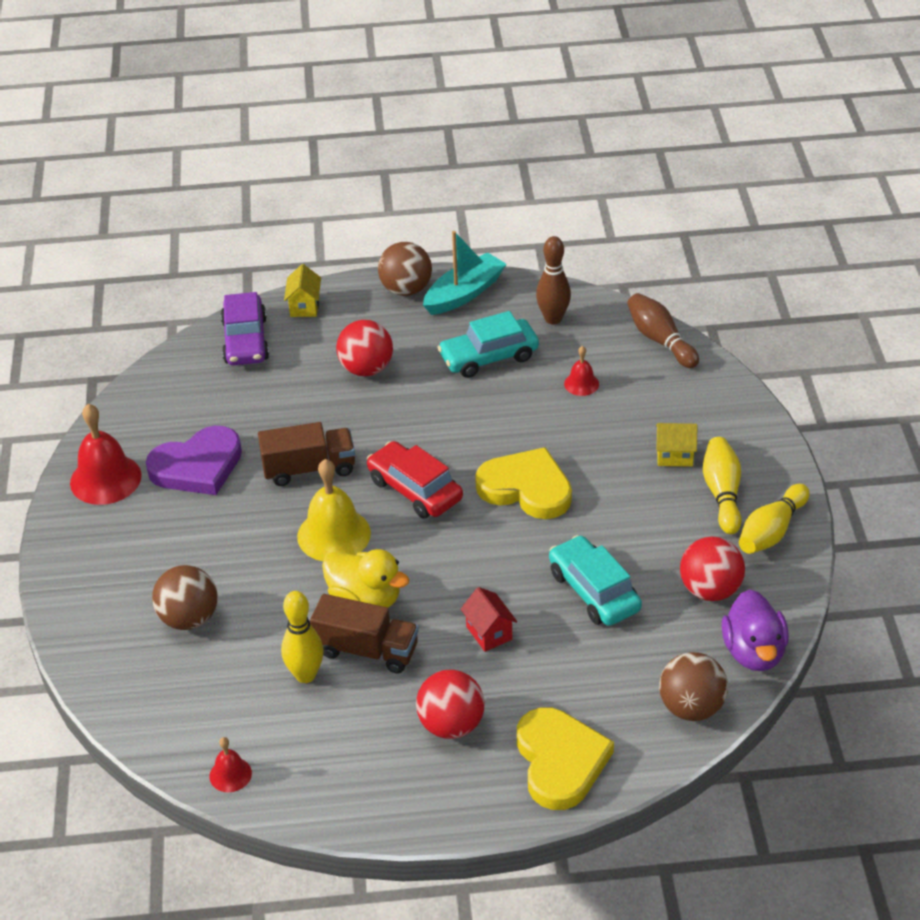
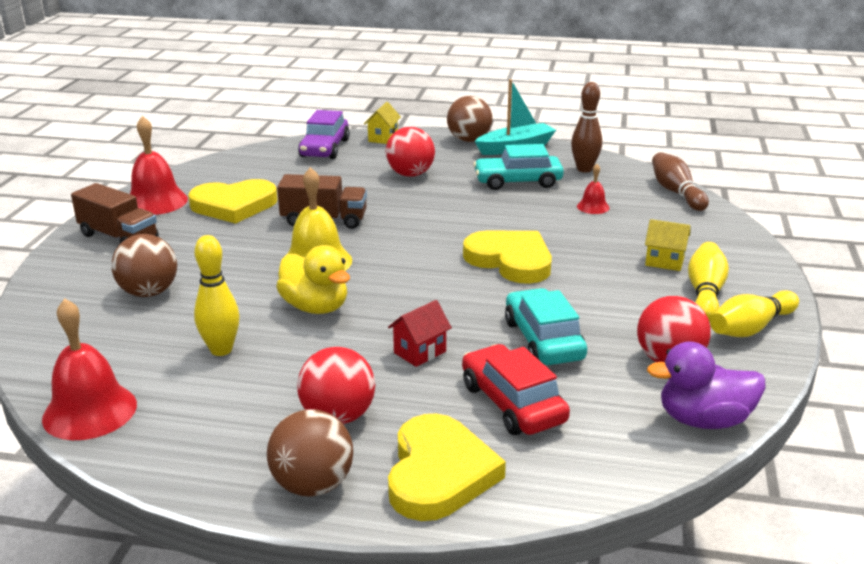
camera: 15 degrees right, 15 degrees down
purple heart [146,426,242,495] -> yellow heart [188,179,278,224]
red bell [209,737,252,792] -> red bell [42,299,137,440], size x1.95
brown truck [310,594,419,673] -> brown truck moved to [71,183,158,243]
red car [366,441,463,518] -> red car moved to [462,344,570,435]
red house [461,587,517,652] -> red house turned 60 degrees clockwise [388,300,452,367]
brown ball [659,652,728,721] -> brown ball moved to [267,410,353,497]
purple duck [721,589,789,671] -> purple duck turned 75 degrees clockwise [647,341,766,429]

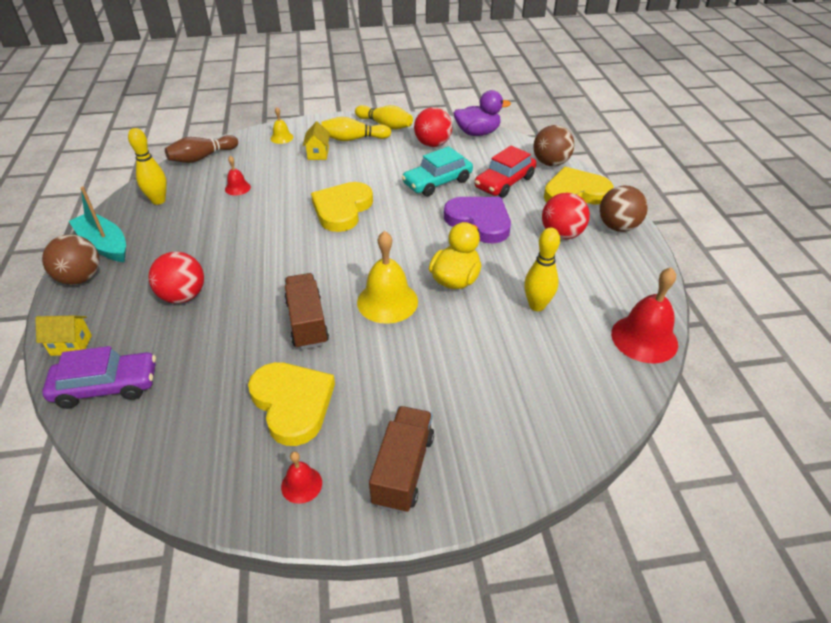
camera: 110 degrees left, 15 degrees up
brown ball [112,234,177,297] -> brown ball moved to [533,125,574,166]
red bell [130,116,188,215] -> red bell [281,451,322,504], size x0.51
red house [388,300,452,367] -> purple heart [444,197,511,244]
turquoise car [473,144,564,190] -> none
brown bowling pin [571,82,602,172] -> yellow bowling pin [128,128,167,205]
purple duck [647,341,766,429] -> purple duck turned 75 degrees counterclockwise [453,90,511,136]
none -> yellow bell [271,107,293,144]

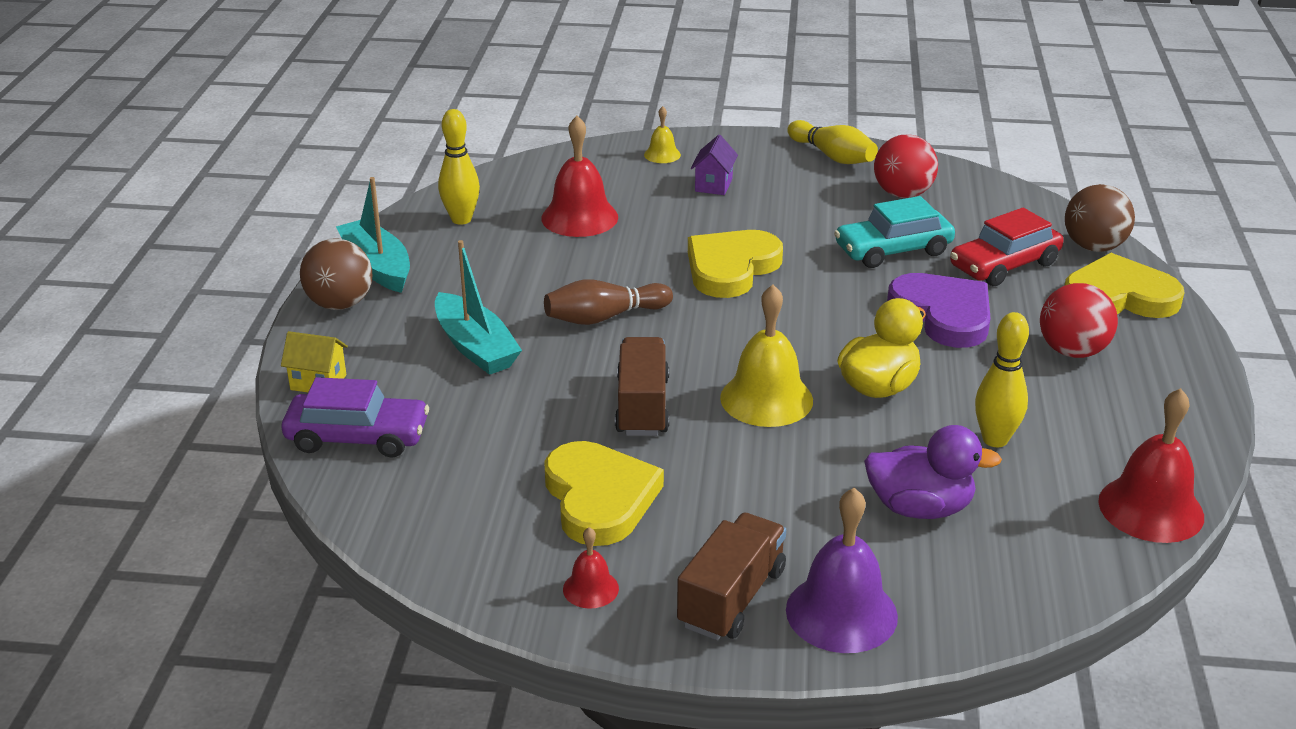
camera: 15 degrees right, 10 degrees down
red ball [148,251,204,303] -> turquoise boat [435,240,522,375]
brown bowling pin [165,135,238,163] -> brown bowling pin moved to [544,279,673,325]
red bell [225,156,251,196] -> red bell [541,116,618,237], size x1.95
yellow house [303,122,330,160] -> purple house [691,135,738,195]
yellow bowling pin [321,117,391,141] -> none
purple duck [453,90,511,136] -> purple duck moved to [864,425,1002,519]
brown ball [599,185,648,232] -> none
none -> purple bell [786,488,898,653]

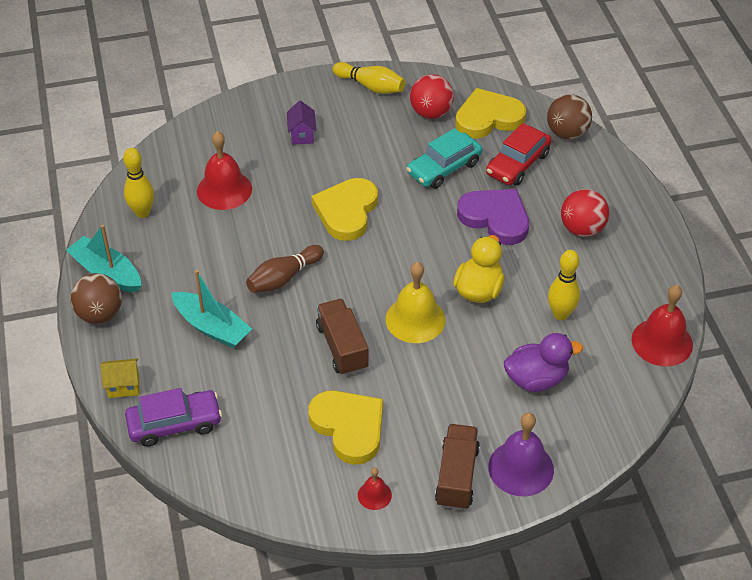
camera: 20 degrees left, 15 degrees up
yellow bell [644,106,681,163] -> none
yellow heart [1064,253,1184,318] -> yellow heart moved to [455,88,526,139]

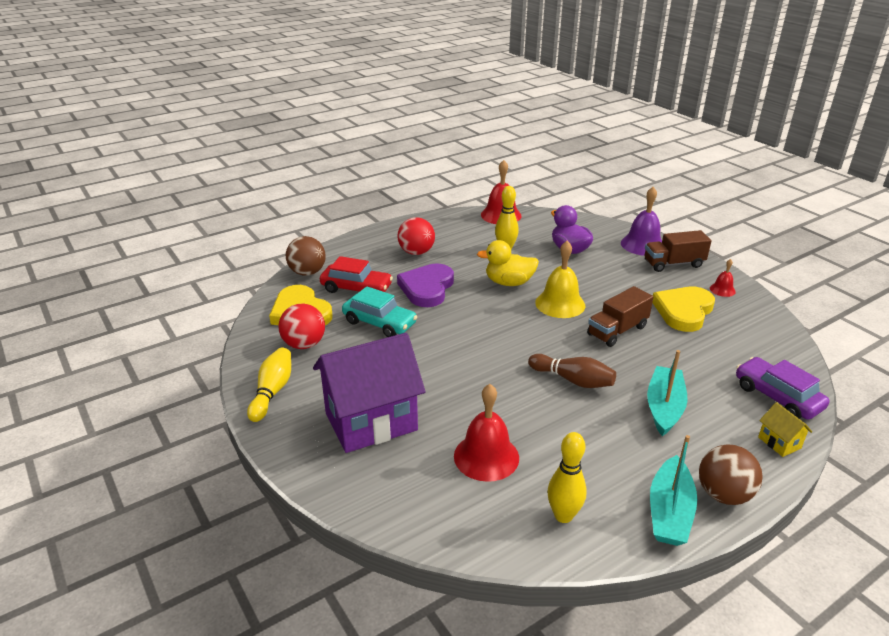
camera: 110 degrees left, 15 degrees down
purple house [287,101,316,145] -> purple house [313,333,425,453], size x2.49
yellow heart [312,178,378,241] -> none

